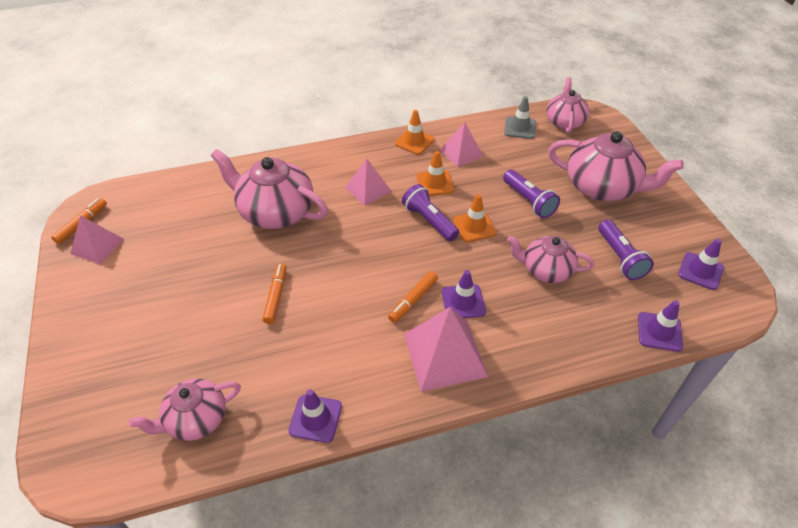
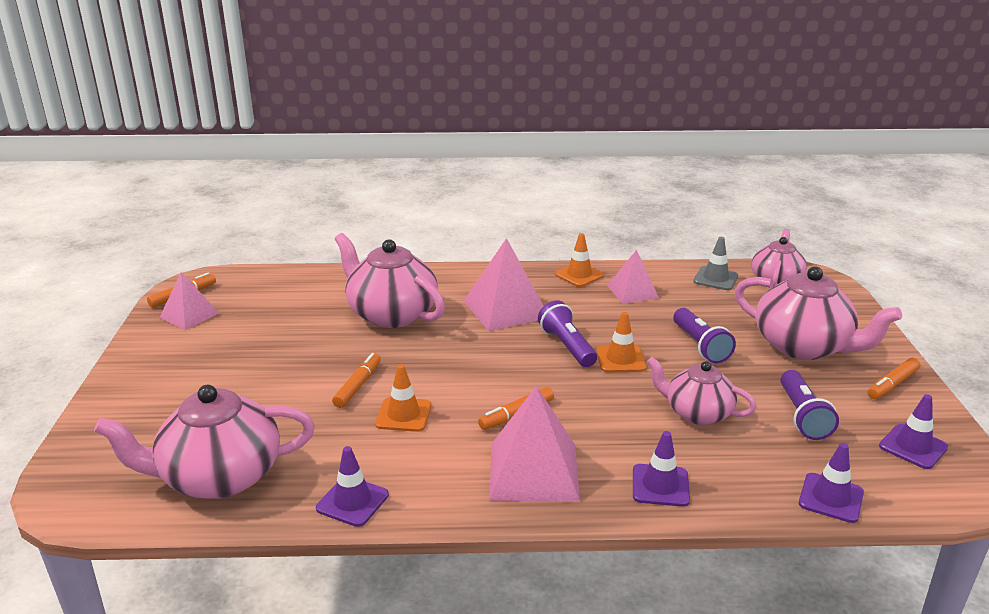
camera: 15 degrees right, 20 degrees down
pink teapot [129,379,241,441] -> pink teapot [94,385,315,499], size x1.61
pink pyramid [345,159,392,206] -> pink pyramid [464,238,543,331], size x1.61
orange traffic cone [417,151,454,196] -> orange traffic cone moved to [375,364,431,432]
purple traffic cone [442,270,486,319] -> purple traffic cone moved to [633,431,690,507]
none -> orange marker [868,358,920,399]

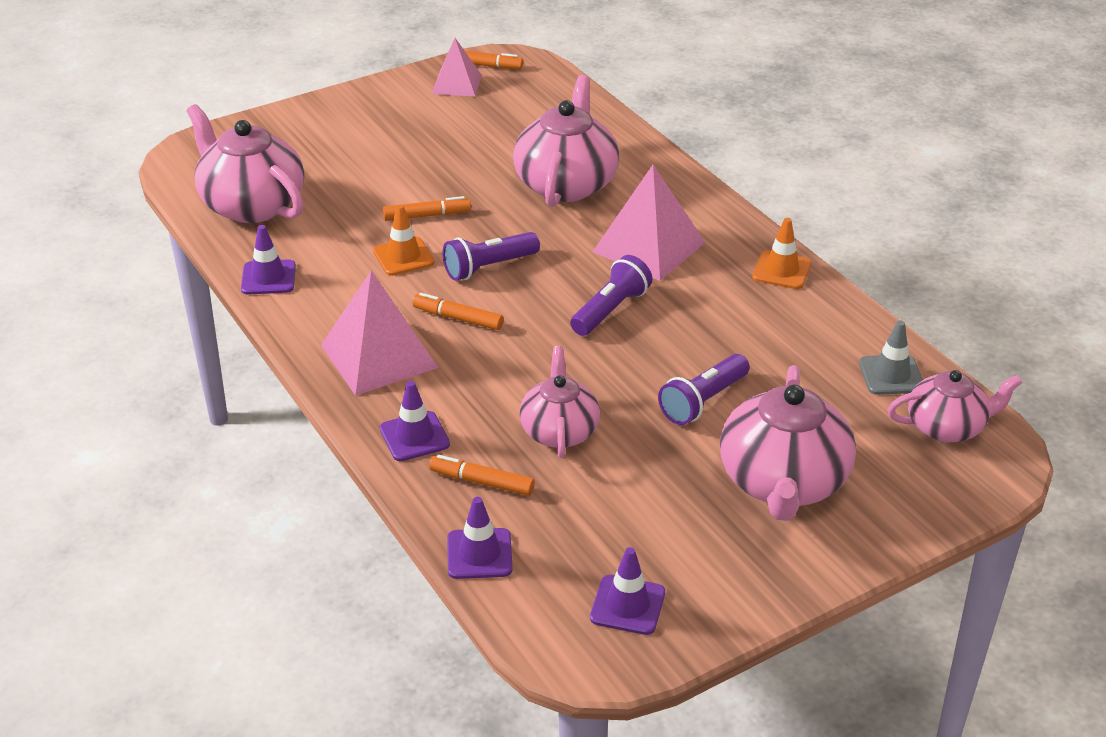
camera: 60 degrees right, 10 degrees up
orange traffic cone [596,312,647,373] -> none
pink pyramid [607,250,659,304] -> none
purple flashlight [780,370,839,440] -> purple flashlight moved to [443,232,540,281]
orange marker [868,358,920,399] -> orange marker moved to [429,455,535,496]

